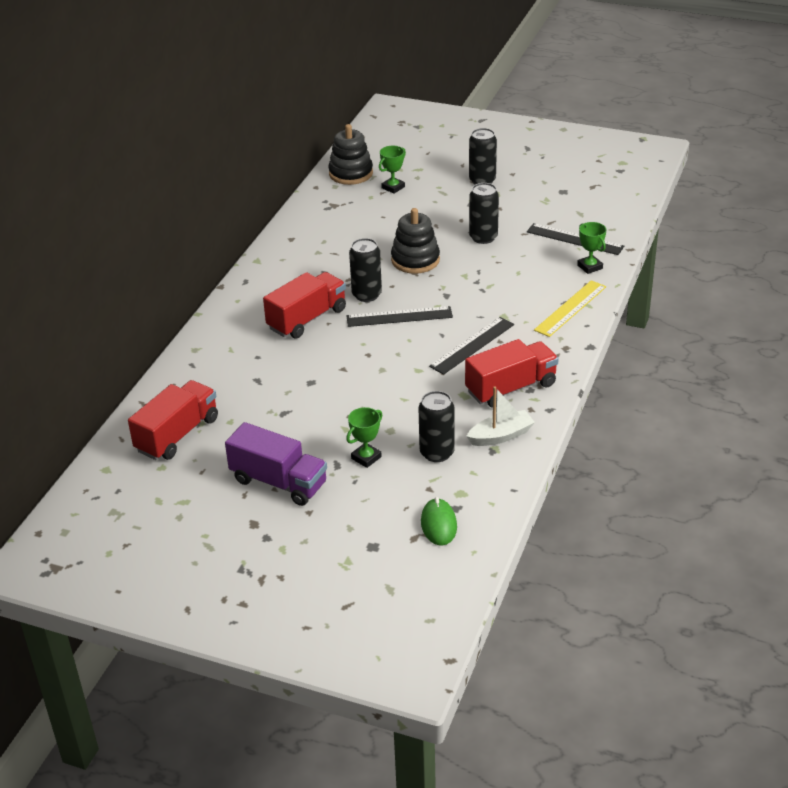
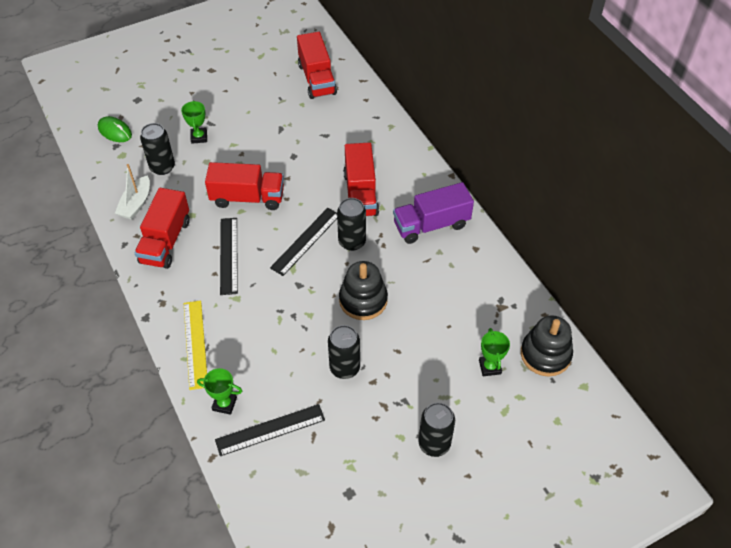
camera: 130 degrees right, 15 degrees up
purple truck [225,422,327,506] -> purple truck moved to [393,182,474,244]
none -> red truck [205,162,284,210]

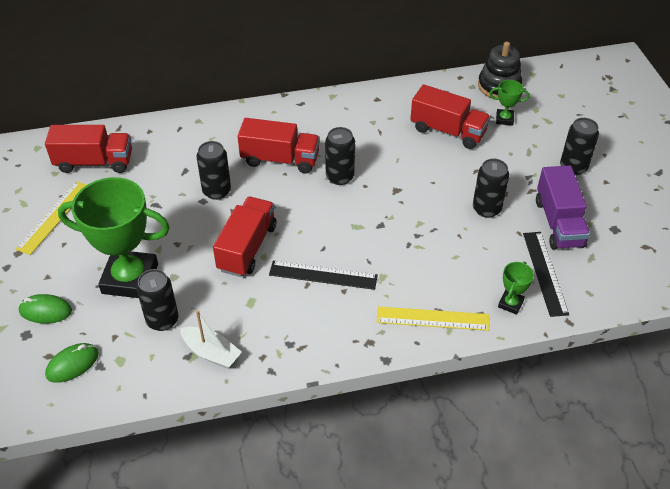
camera: 75 degrees left, 5 degrees down
red truck [134,188,190,269] -> red truck moved to [410,84,491,149]
green trophy [181,101,207,144] -> green trophy [58,177,170,298], size x2.31
black ruler [270,208,337,276] -> none
black stacking toy [339,261,388,320] -> none
purple truck [393,182,474,244] -> purple truck moved to [536,165,590,250]
none -> yellow ruler [15,181,86,255]
none -> green mouse [18,294,72,324]
none -> black can [197,141,231,200]

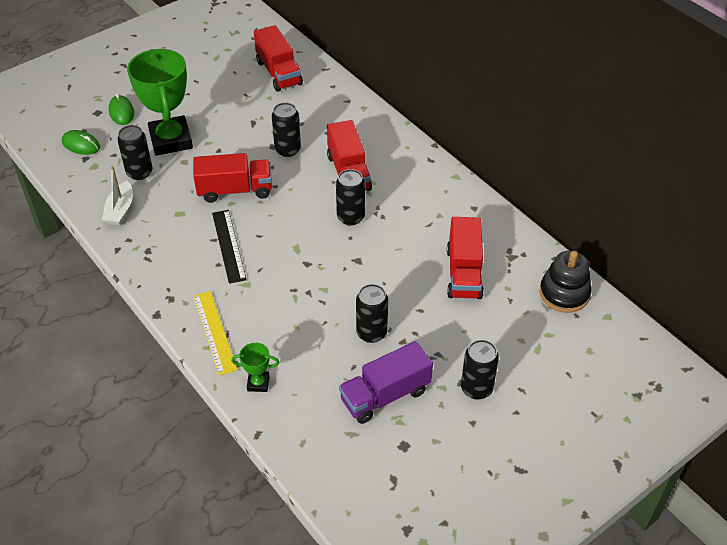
camera: 65 degrees right, 0 degrees up
yellow ruler [15,181,86,255] -> none
green trophy [489,80,530,125] -> none
black ruler [523,232,569,317] -> none

